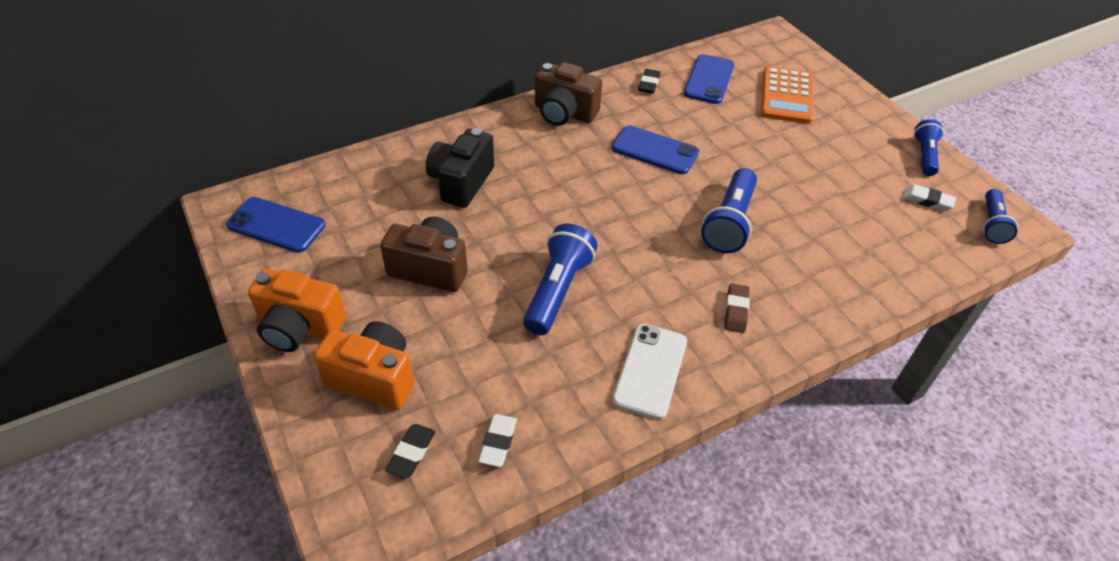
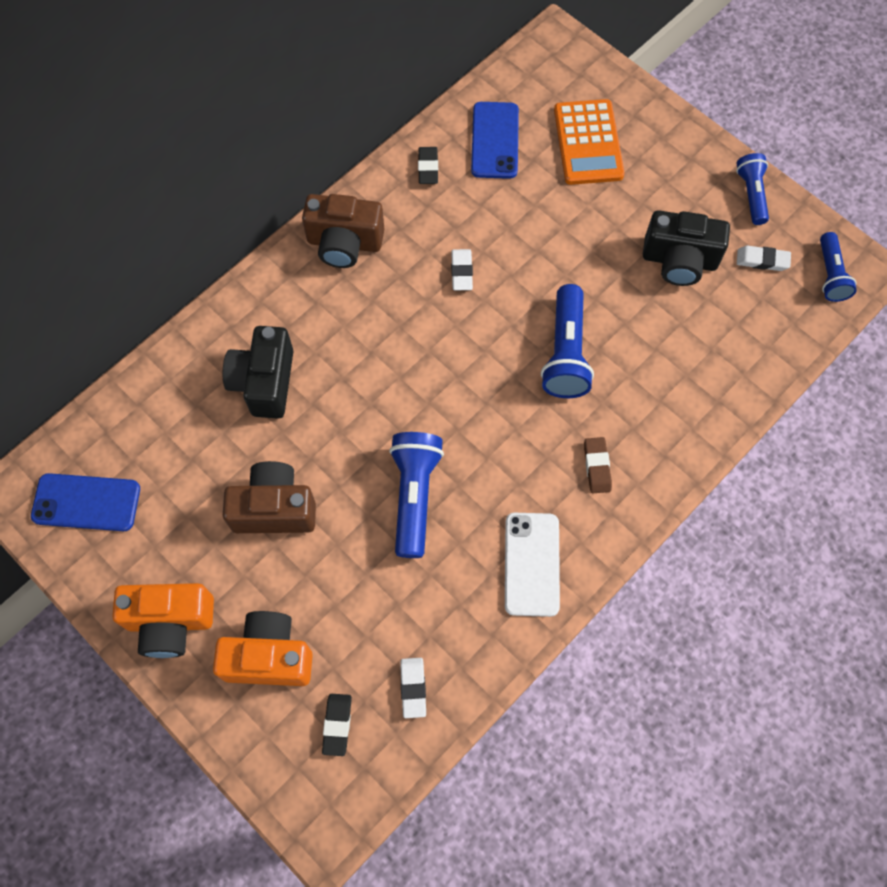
camera: 15 degrees left, 20 degrees up
blue phone [612,125,699,174] -> white eraser [451,249,473,290]
none -> black camera [643,210,730,286]

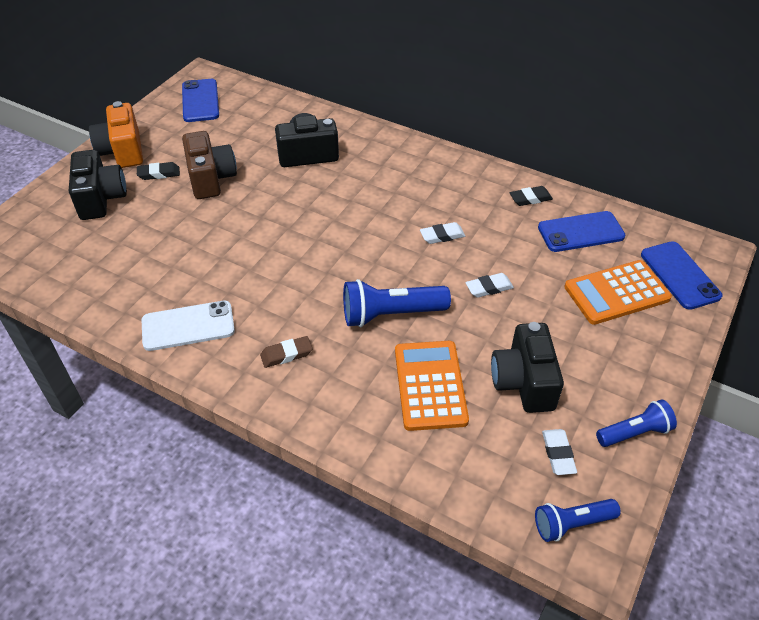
camera: 75 degrees right, 20 degrees down
orange camera [213,611,313,686] -> black camera [69,150,127,220]
brown camera [302,194,384,268] -> none
black eraser [322,694,352,756] -> black eraser moved to [137,162,180,180]
blue flashlight [389,432,444,558] -> none
white eraser [400,658,426,718] -> white eraser moved to [466,273,514,298]
none -> orange calculator [395,341,469,431]
none -> blue phone [641,241,722,310]

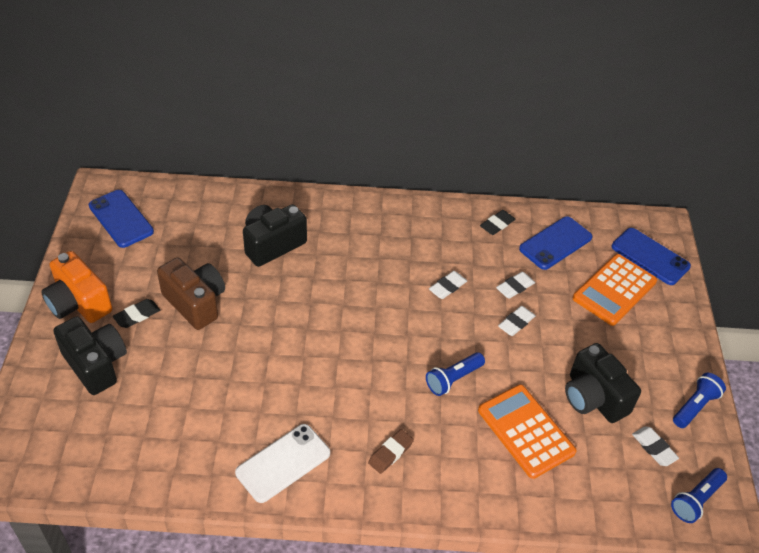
camera: 30 degrees left, 0 degrees up
blue flashlight [343,279,451,327] -> blue flashlight [426,352,485,396], size x0.64
none -> white eraser [496,272,535,299]

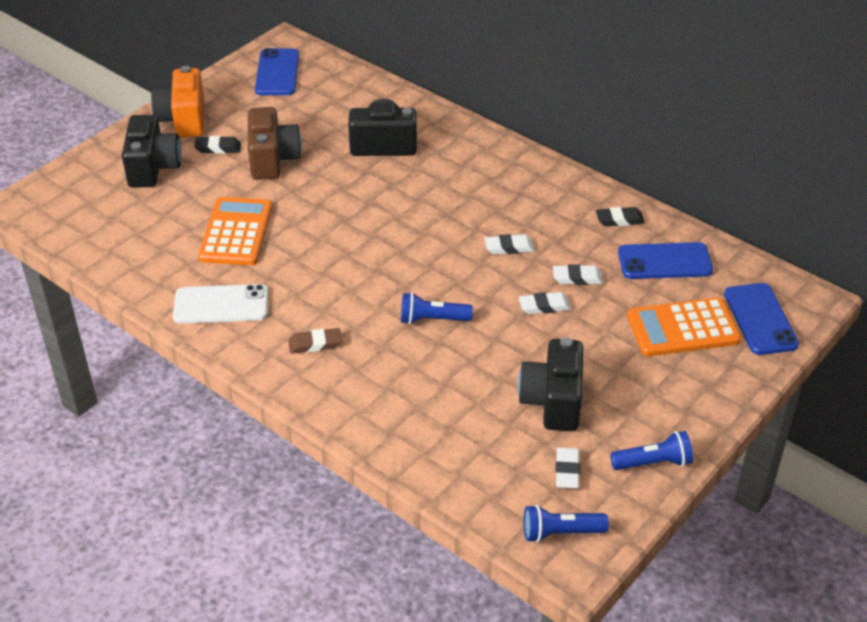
camera: 40 degrees right, 5 degrees down
orange calculator [478,385,577,479] -> orange calculator moved to [198,197,272,265]

